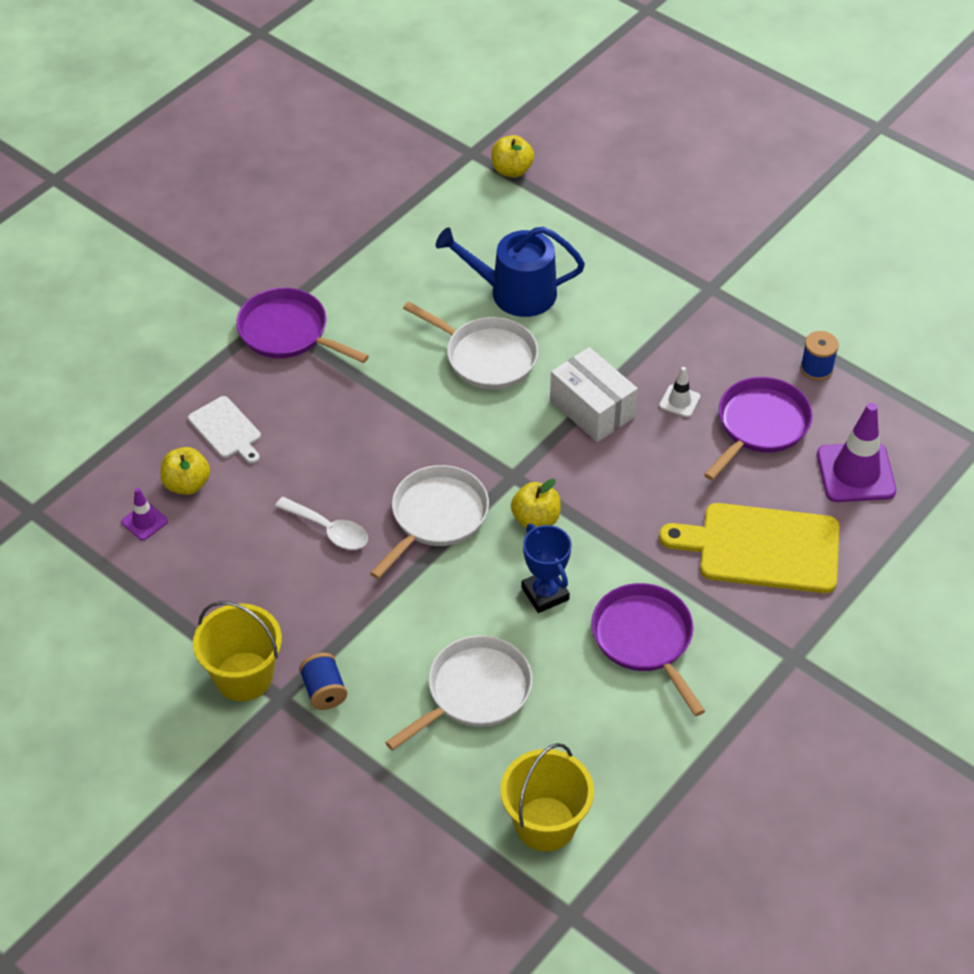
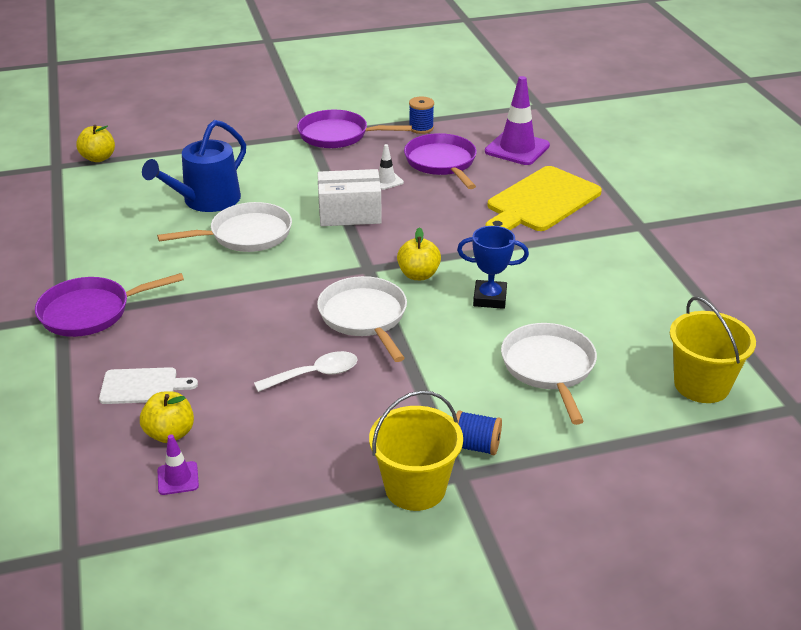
camera: 55 degrees left, 15 degrees down
purple pan [591,583,705,716] -> purple pan moved to [297,110,412,148]

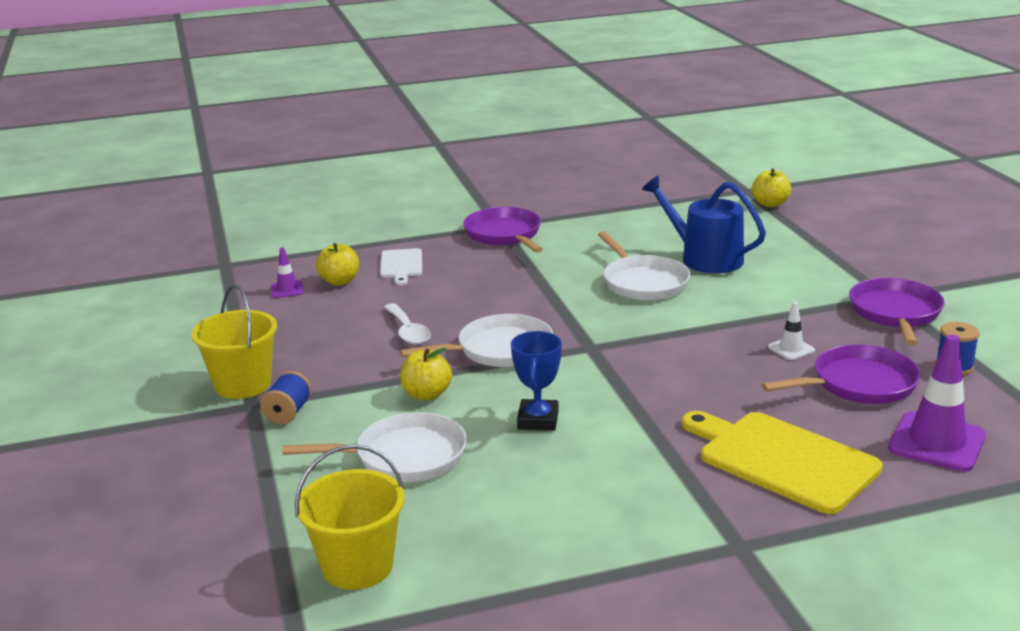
camera: 90 degrees right, 10 degrees down
white box [318,169,382,226] -> none
yellow apple [397,227,441,280] -> yellow apple moved to [400,347,452,400]

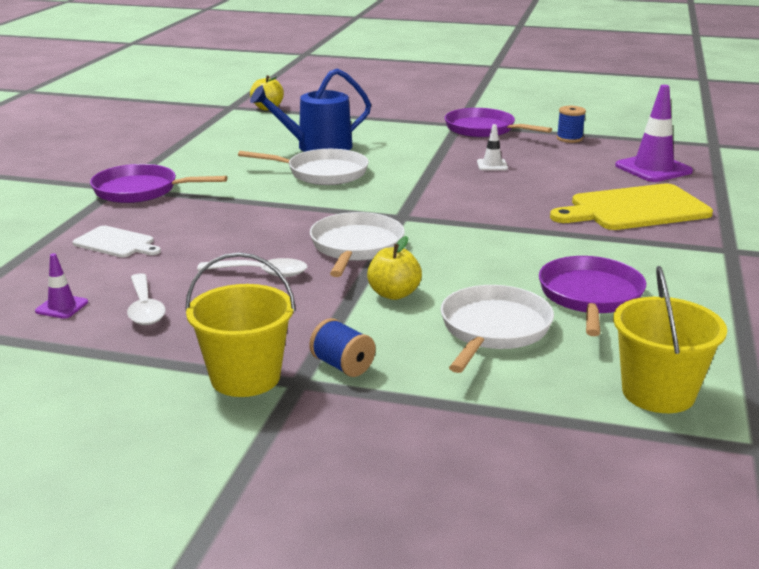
camera: 60 degrees left, 0 degrees up
yellow apple [316,243,359,286] -> none
blue trophy [511,331,562,431] -> none
purple pan [761,344,921,404] -> purple pan moved to [539,256,646,336]
none -> white spoon [127,273,166,325]

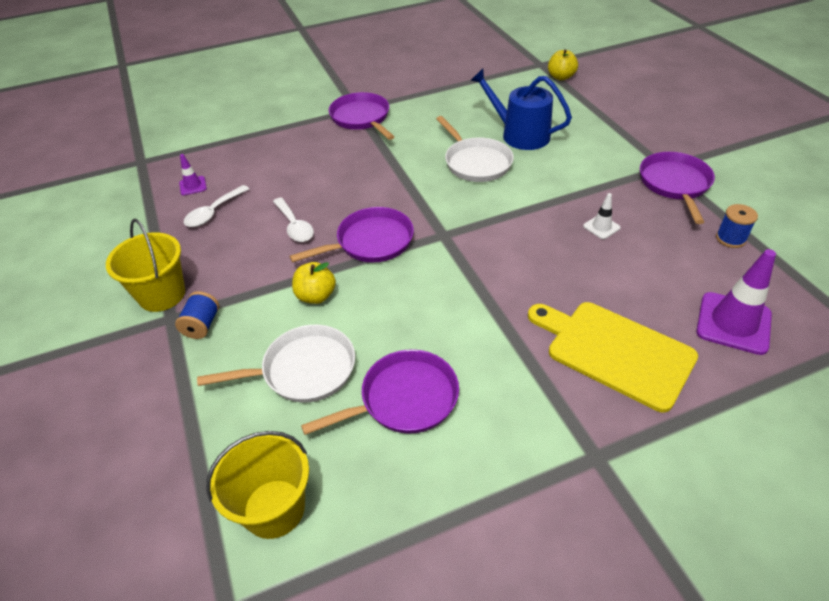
camera: 55 degrees right, 20 degrees up
white cutting board [72,225,161,257] -> none
white pan [310,212,405,277] -> purple pan [290,207,414,263]

